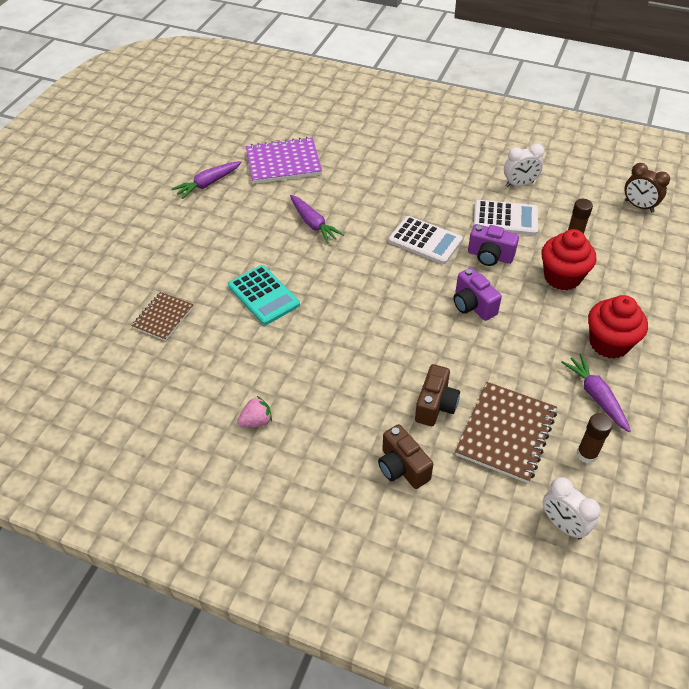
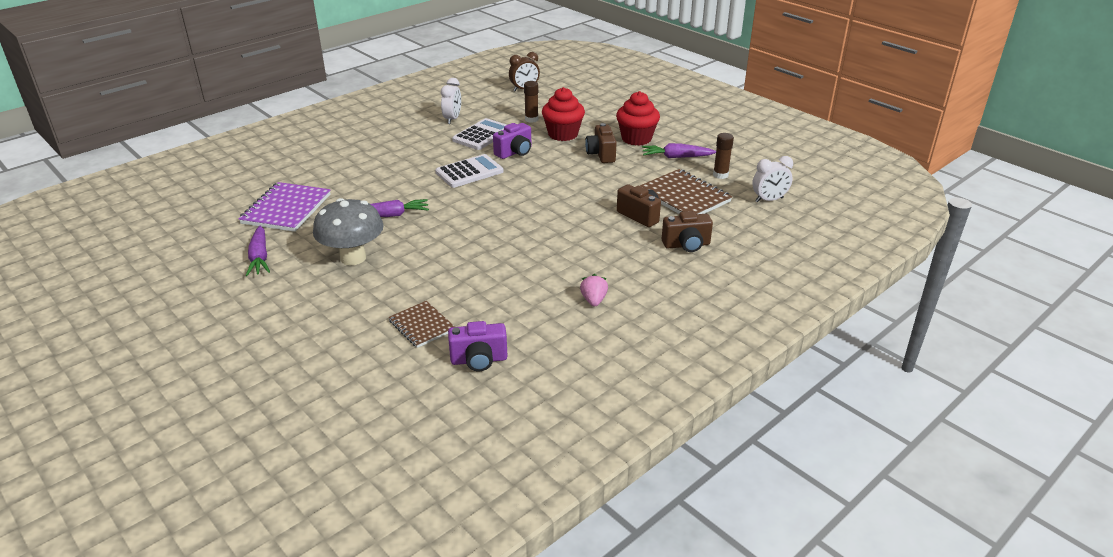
camera: 65 degrees left, 15 degrees down
turquoise calculator [228,265,300,325] -> none
purple camera [454,268,502,321] -> purple camera moved to [448,321,507,371]
none -> grey mushroom [313,198,384,265]
none -> brown camera [585,123,617,163]

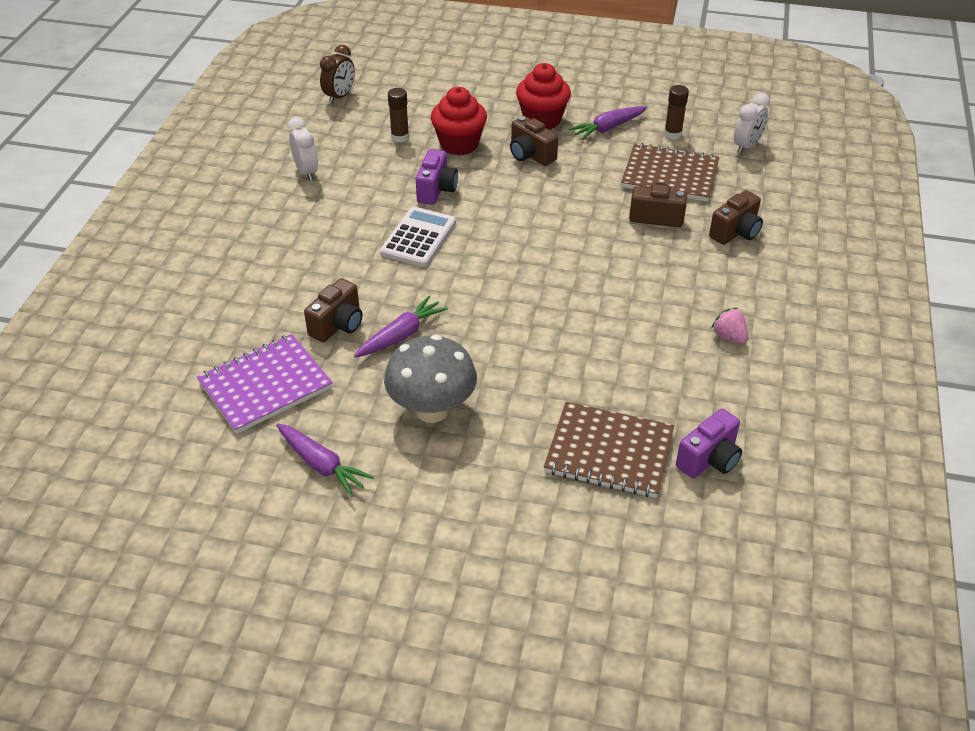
camera: 35 degrees left, 10 degrees up
purple notebook [239,182,331,232] -> purple notebook turned 75 degrees clockwise [197,334,333,434]
brown notebook [388,301,455,348] -> brown notebook [544,402,674,498], size x1.64
white calculator [452,118,507,150] -> none
none -> brown camera [304,278,363,342]

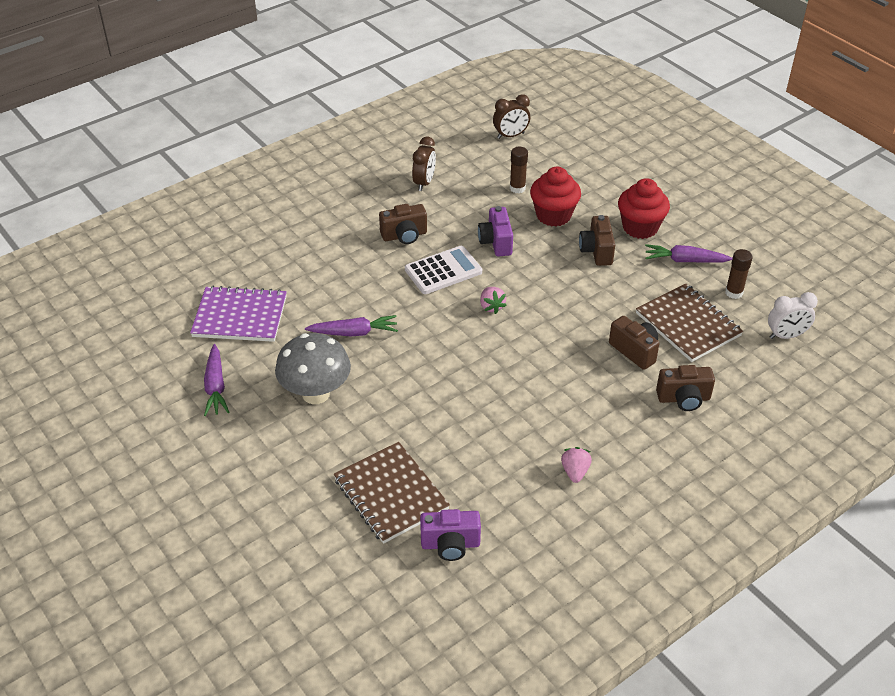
camera: 40 degrees right, 0 degrees up
white clock [288,117,318,181] -> brown clock [412,137,436,191]
brown camera [304,278,363,342] -> brown camera moved to [379,204,427,244]
purple camera [416,149,458,205] -> purple camera turned 120 degrees clockwise [478,206,513,256]
none -> pink strawberry [480,287,507,314]

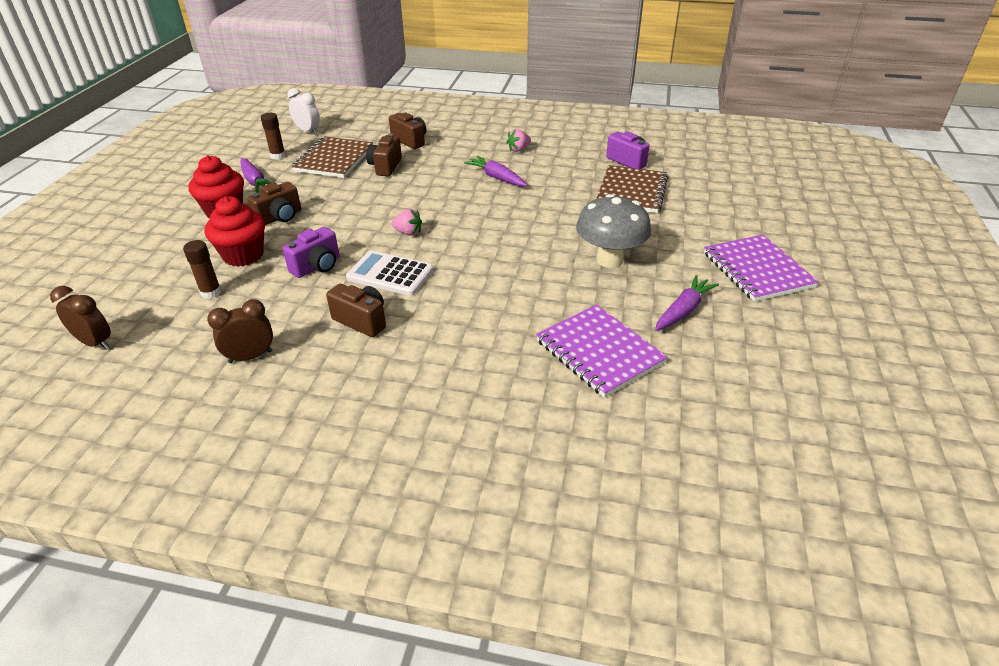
camera: 130 degrees left, 5 degrees down
purple carrot [305,315,398,336] -> purple carrot moved to [464,156,527,186]
pink strawberry [480,287,507,314] -> pink strawberry turned 75 degrees clockwise [391,209,422,236]
none -> purple notebook [704,235,819,302]

